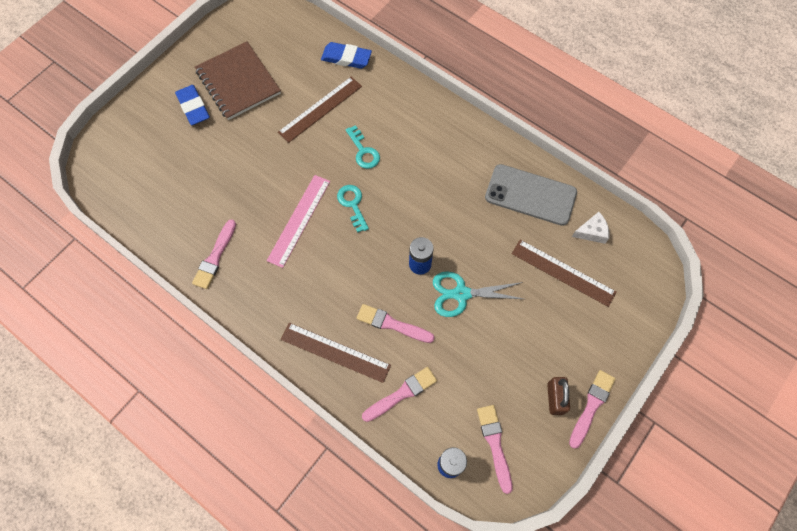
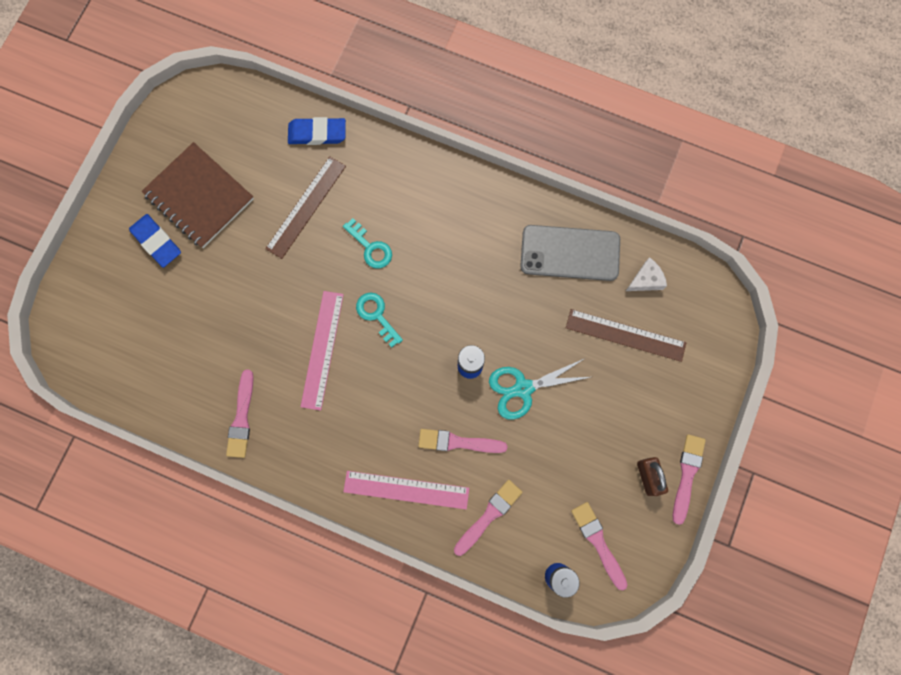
camera: 15 degrees left, 10 degrees up
brown ruler [281,323,391,383] -> pink ruler [343,471,469,509]

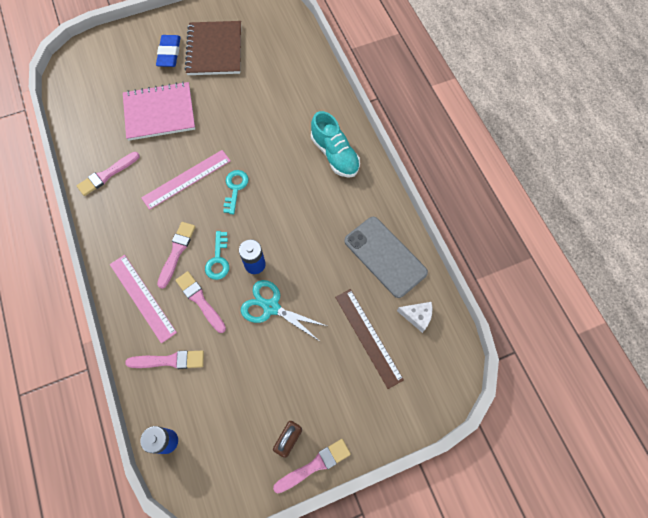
camera: 45 degrees right, 10 degrees down
brown ruler [265,156,346,259] -> none
blue eraser [288,117,346,145] -> none
turquoise key [343,218,392,269] -> turquoise key moved to [205,231,229,280]
pink brush [571,502,627,590] -> pink brush moved to [157,222,195,289]
none -> pink notebook [123,82,195,141]
none -> turquoise shoe [311,111,360,178]

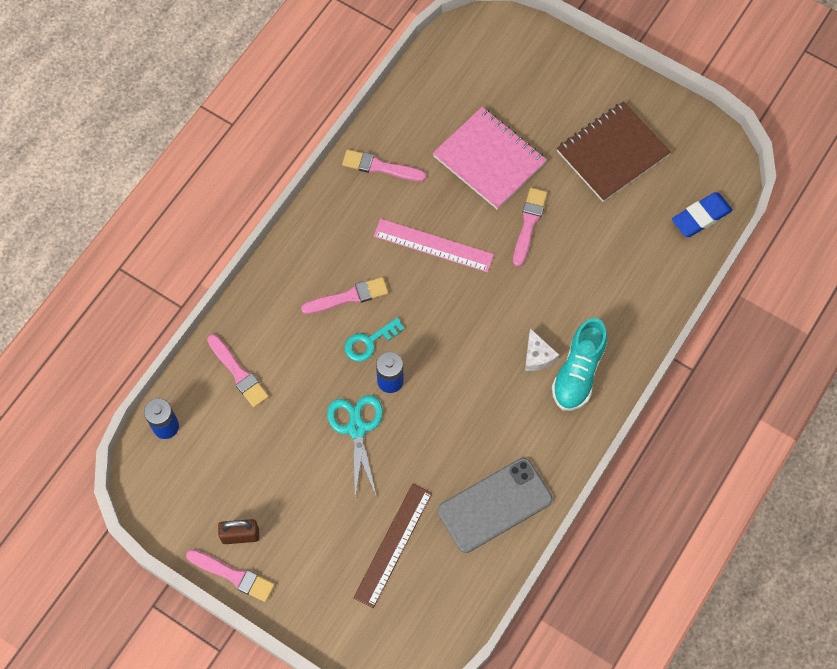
camera: 55 degrees right, 0 degrees up
pink ruler [110,255,177,343] -> none
blue eraser [156,35,181,67] -> blue eraser moved to [672,192,733,237]
pink brush [175,271,226,333] -> pink brush moved to [513,188,547,267]
turquoise key [223,170,249,214] -> none
grey phone [344,217,428,298] -> grey phone turned 45 degrees clockwise [437,458,552,553]
white cheese [397,302,432,333] -> white cheese moved to [525,328,559,371]

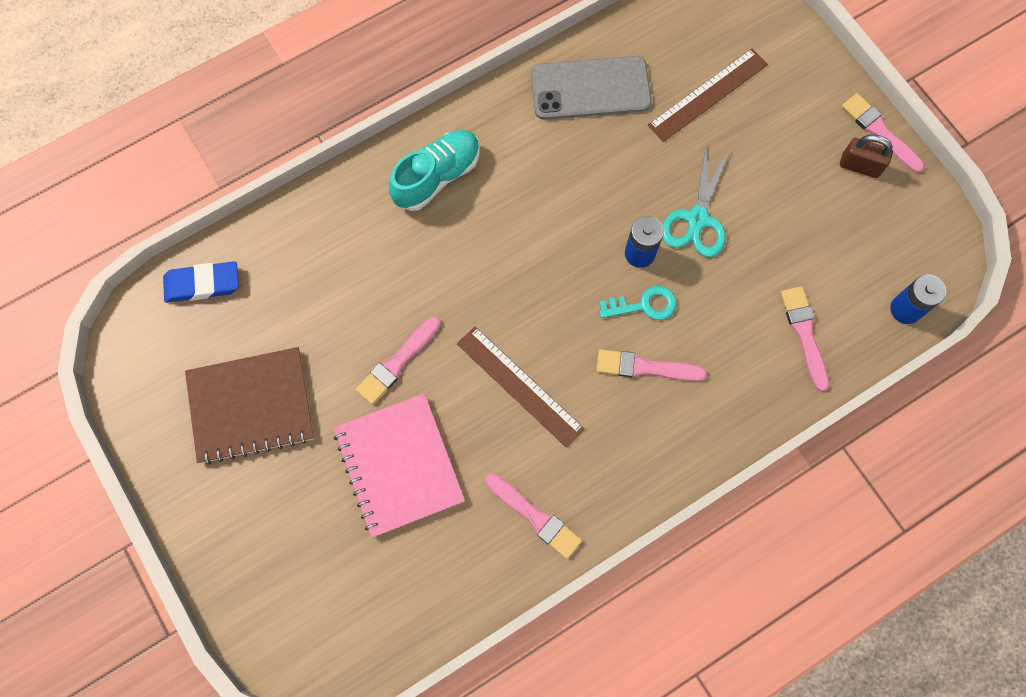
camera: 155 degrees left, 5 degrees up
pink ruler [374,219,494,272] -> brown ruler [457,326,585,448]
white cheese [525,328,559,371] -> none

